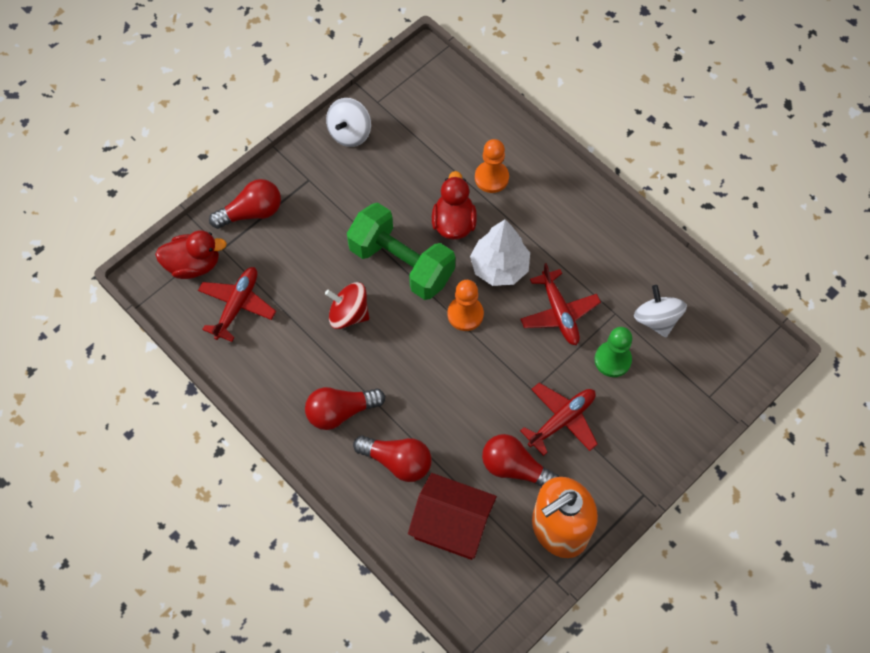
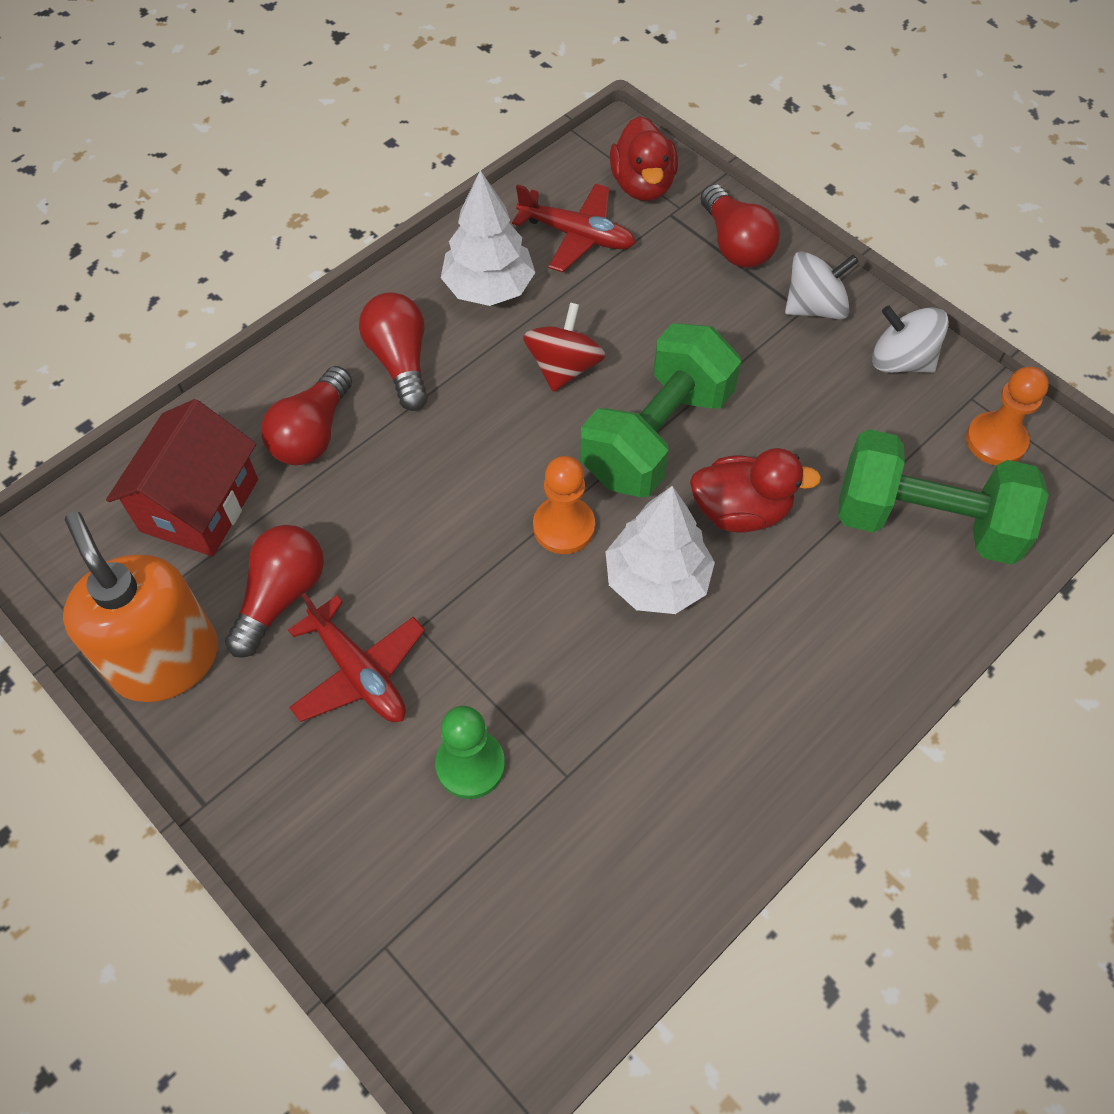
camera: 90 degrees right, 5 degrees down
orange pawn [475,139,509,193] -> orange pawn moved to [966,367,1049,465]
red plane [520,263,601,345] -> none
white spinning top [634,285,687,337] -> white spinning top moved to [785,251,859,319]
none -> white tree [441,170,535,306]
none -> green dumbbell [838,429,1049,565]

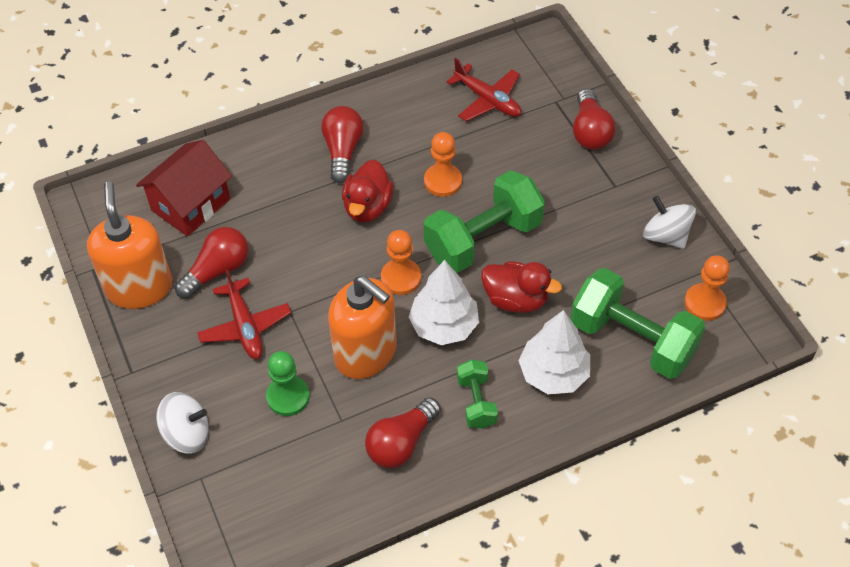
camera: 20 degrees right, 5 degrees down
red light bulb [261,366,352,465] -> red light bulb moved to [365,397,441,468]
white tree [441,170,535,306] -> white tree moved to [518,310,590,394]
red spinning top [523,302,606,392] -> orange pawn [424,132,462,197]
red duck [610,116,678,201] -> red duck moved to [342,160,394,222]
white spinning top [785,251,859,319] -> white spinning top moved to [156,392,209,453]
none -> orange soap dispenser [328,276,396,379]
none -> green dumbbell [457,360,498,429]

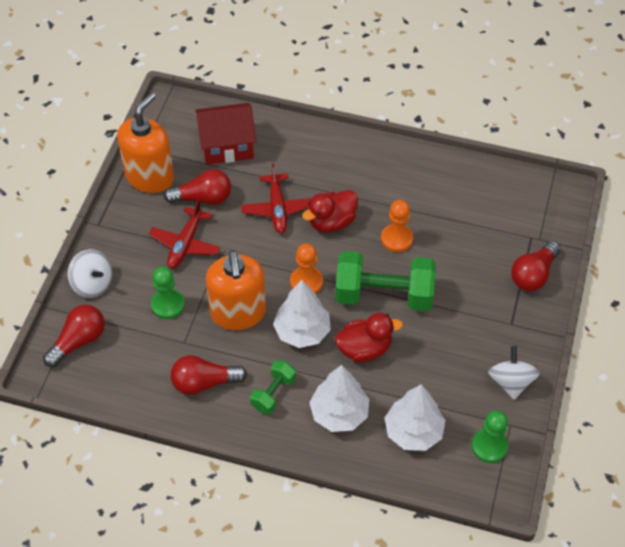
camera: 40 degrees right, 0 degrees up
red light bulb [321,106,363,183] -> red light bulb moved to [43,305,105,367]
red plane [446,58,521,121] -> red plane moved to [241,163,311,233]
red duck [481,261,562,313] -> red duck turned 75 degrees counterclockwise [335,313,403,362]
green dumbbell [570,268,705,379] -> white tree [385,384,445,451]
orange pawn [684,255,730,321] -> green pawn [472,410,508,463]

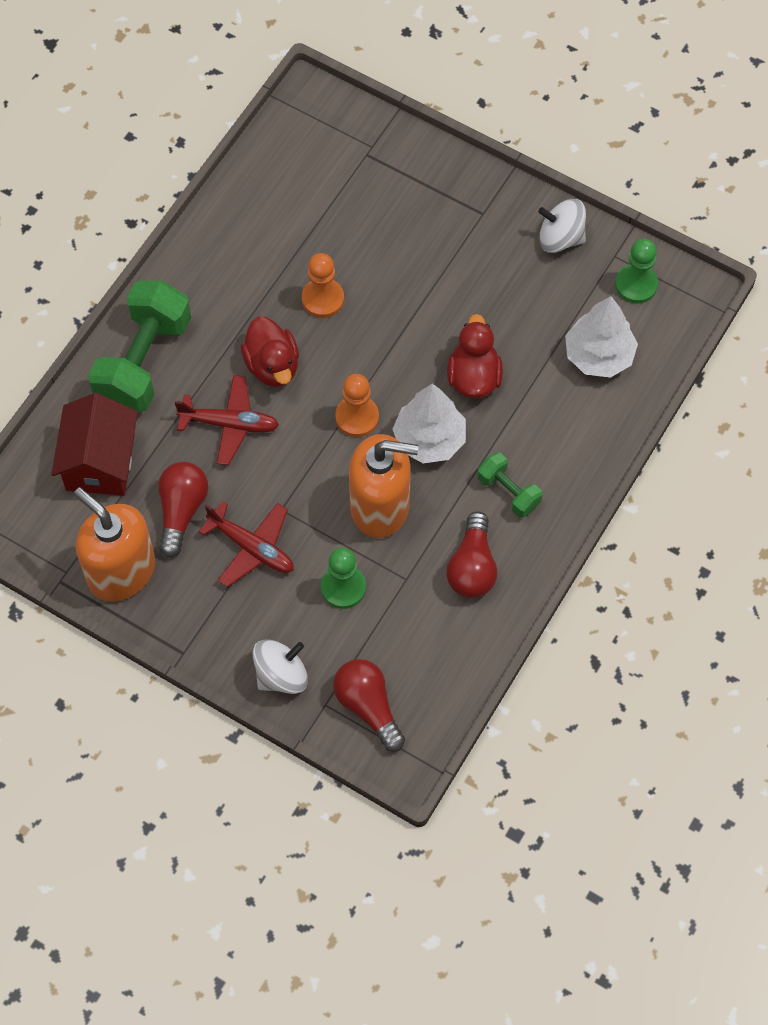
camera: 75 degrees left, 10 degrees up
white tree [309,365,369,432] -> none
green dumbbell [335,251,436,311] -> green dumbbell moved to [88,280,191,413]
red light bulb [511,241,561,291] -> none

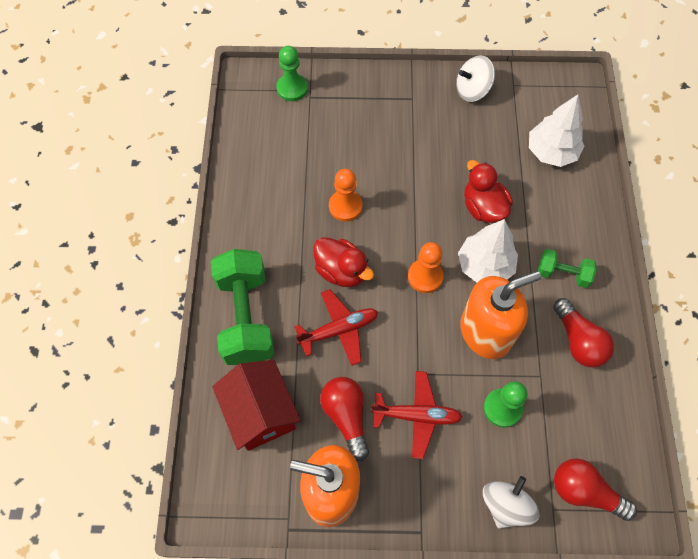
camera: 30 degrees left, 0 degrees up
green pawn [615,239,658,304] -> green pawn moved to [276,46,308,101]

